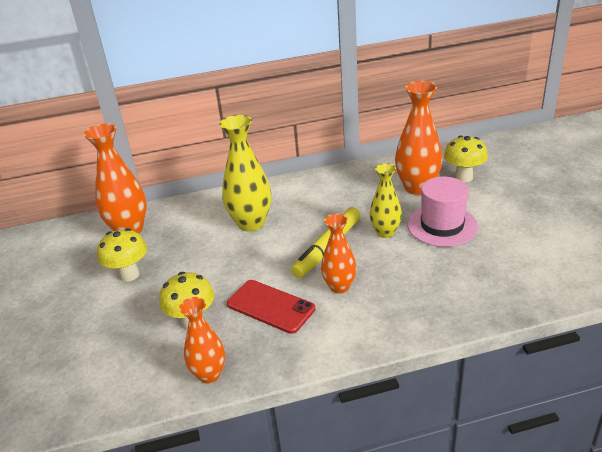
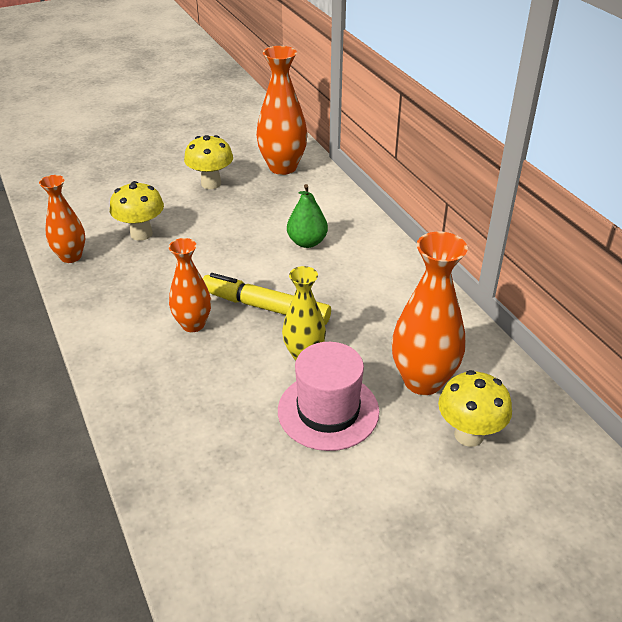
camera: 75 degrees right, 5 degrees up
yellow vase [219,115,271,231] -> green pear [287,184,328,248]
red phone [227,280,315,334] -> none

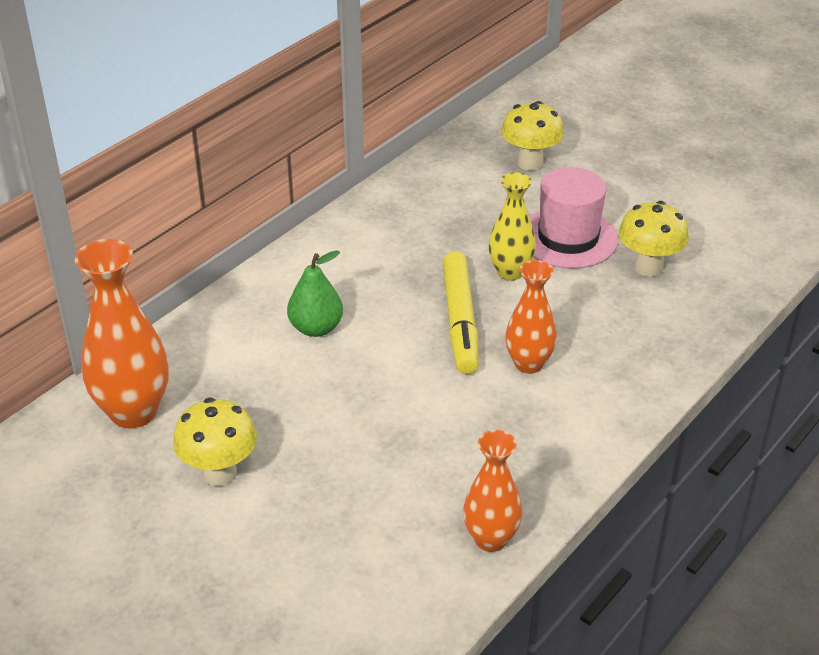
camera: 115 degrees left, 0 degrees up
yellow mushroom [110,181,164,241] -> yellow mushroom moved to [618,201,689,277]
orange vase [392,232,468,395] -> none

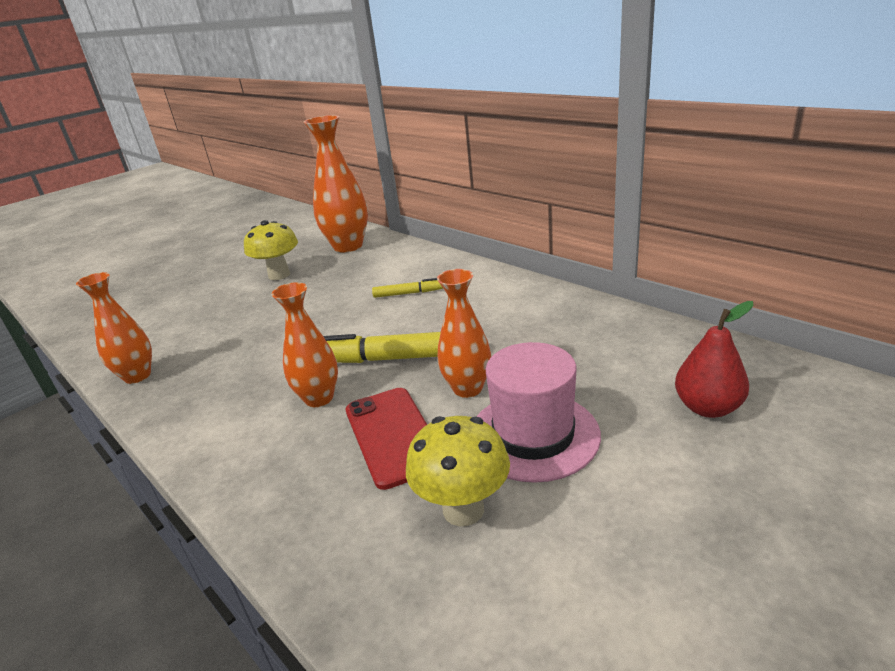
camera: 100 degrees right, 10 degrees down
green pear [287,250,343,337] -> yellow marker [372,278,443,298]
yellow vase [488,172,536,281] -> orange vase [437,269,491,398]
yellow mushroom [501,101,564,171] -> red pear [675,301,754,418]
none -> red phone [346,388,427,490]

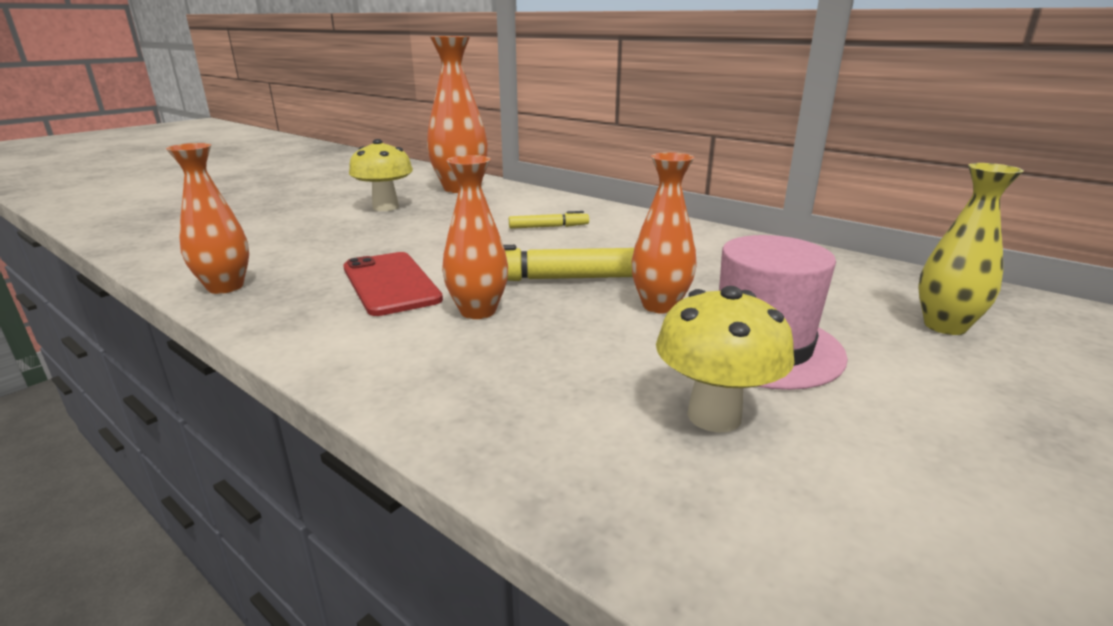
camera: 10 degrees left, 5 degrees down
red phone [346,388,427,490] -> red phone moved to [343,252,443,316]
red pear [675,301,754,418] -> yellow vase [918,163,1024,335]

